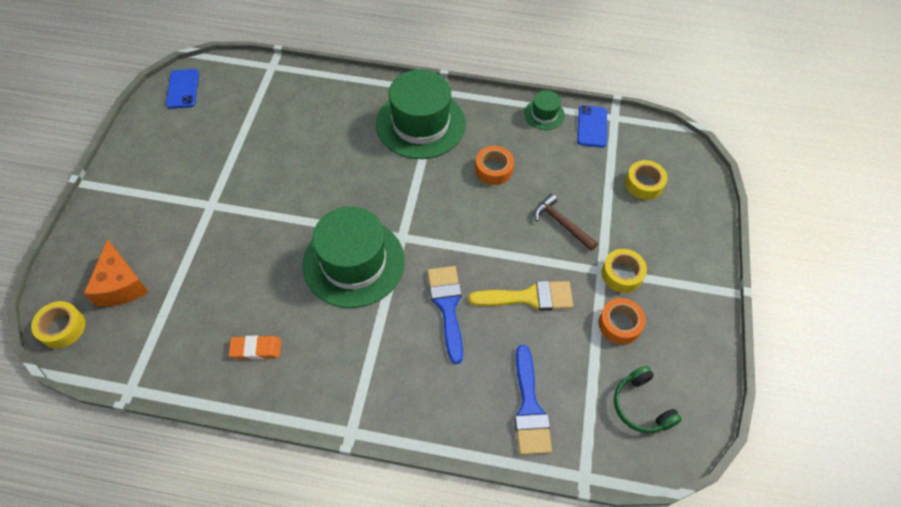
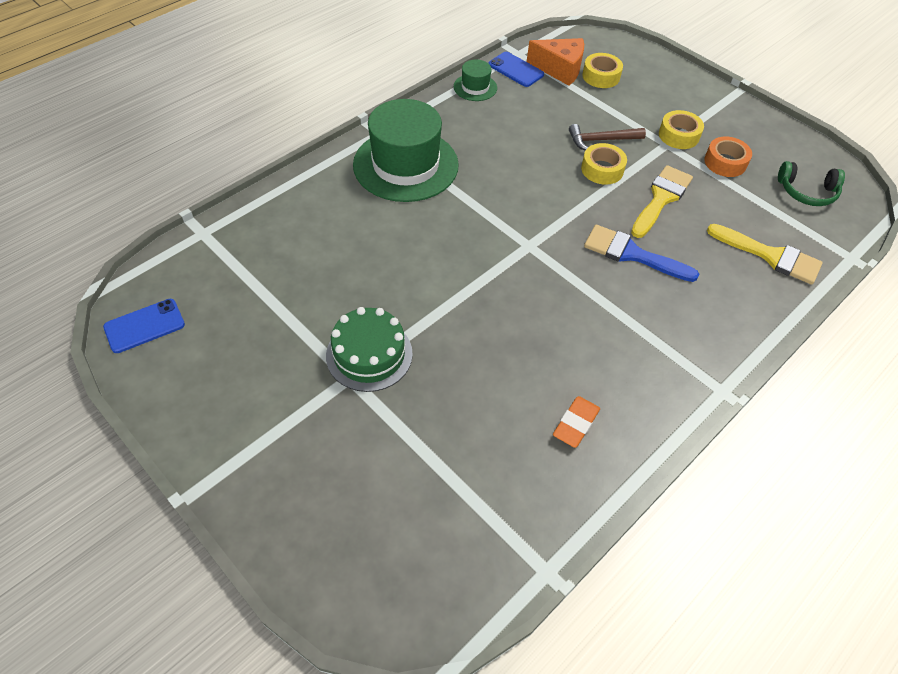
camera: 55 degrees left, 5 degrees down
yellow tape [31,301,85,348] -> yellow tape moved to [581,143,627,185]
orange cheese [84,239,149,307] -> orange cheese moved to [527,38,584,86]
blue phone [166,69,199,109] -> blue phone turned 60 degrees counterclockwise [103,299,185,353]
green hat [302,206,405,308] -> none
orange tape [475,146,514,185] -> none
blue brush [514,345,552,455] -> yellow brush [707,224,823,285]
none -> green cake [326,307,413,392]

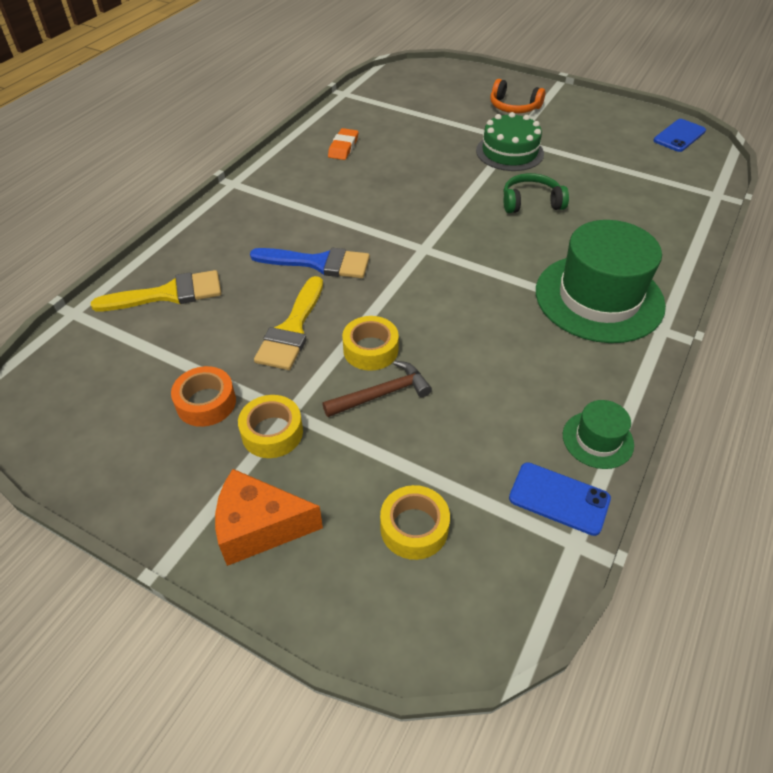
camera: 165 degrees right, 5 degrees down
orange cheese [527,38,584,86] -> orange cheese moved to [215,469,323,566]
yellow brush [707,224,823,285] -> yellow brush turned 150 degrees clockwise [91,270,221,311]
green headphones [778,161,845,206] -> green headphones moved to [504,173,569,213]
none -> orange headphones [490,79,545,113]

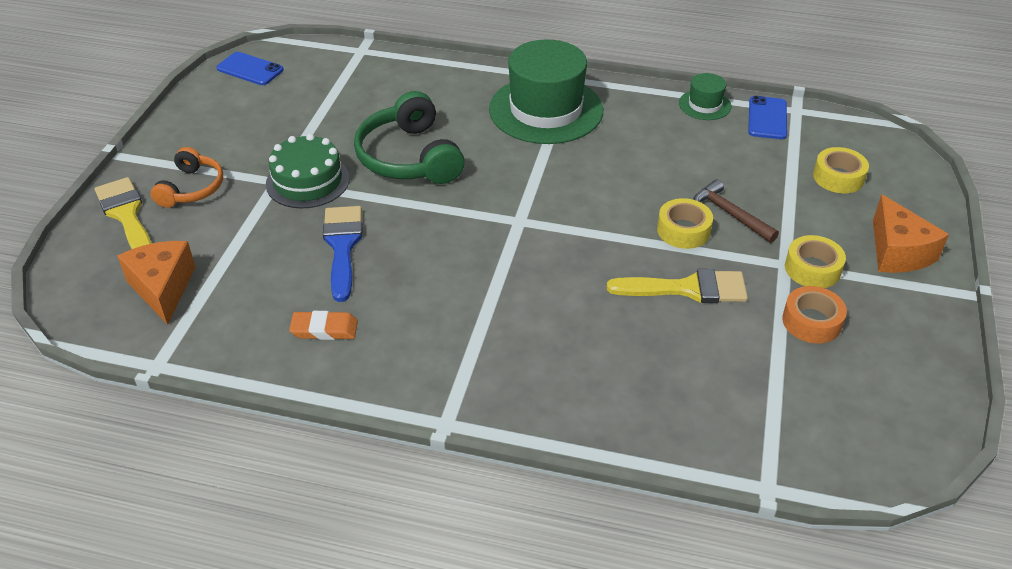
camera: 105 degrees left, 5 degrees down
yellow brush [91,270,221,311] -> yellow brush moved to [95,177,152,249]
blue brush [250,248,370,278] -> blue brush moved to [323,206,363,302]
green headphones [504,173,569,213] -> green headphones [354,91,465,184], size x1.65
none -> orange cheese [117,241,196,325]

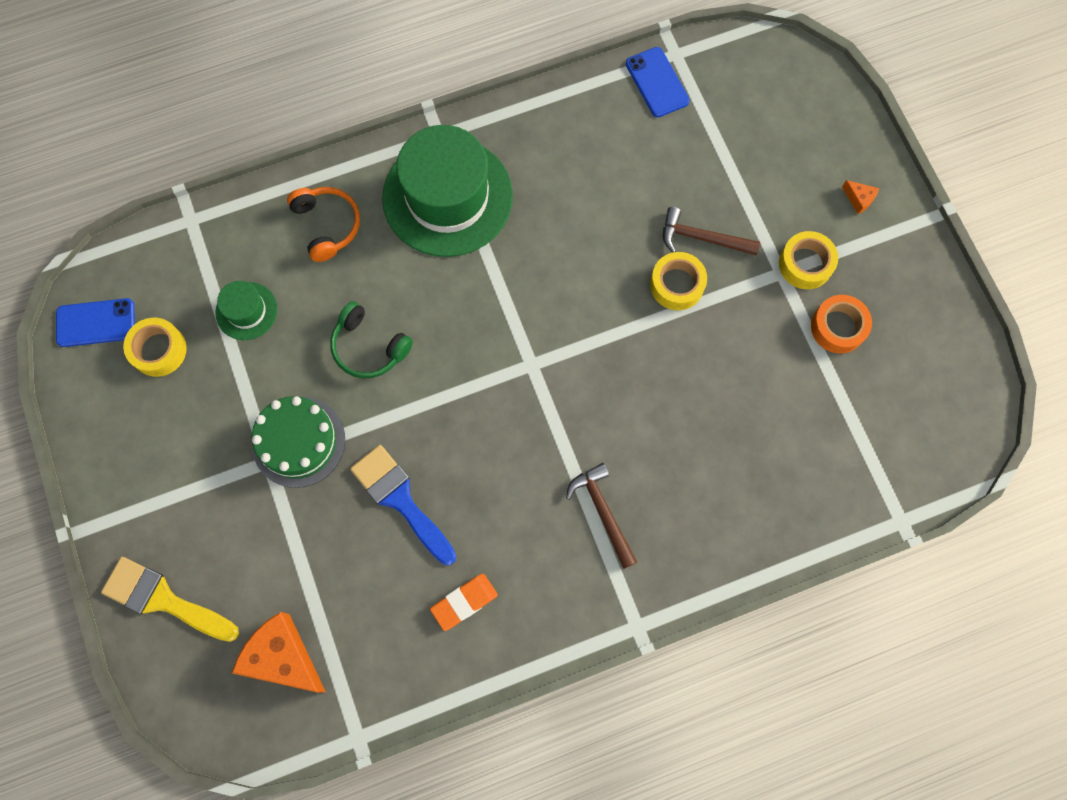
camera: 35 degrees left, 30 degrees up
orange headphones [151,147,223,208] -> orange headphones moved to [287,187,360,262]
green headphones [354,91,465,184] -> green headphones [330,301,413,379], size x0.60
yellow brush [607,269,748,303] -> none
green hat [679,73,732,120] -> green hat moved to [215,281,278,340]
yellow tape [813,147,869,193] -> yellow tape moved to [123,318,187,377]
orange cheese [873,194,949,273] -> orange cheese [842,180,879,214], size x0.44
none -> brown hammer [566,463,637,569]

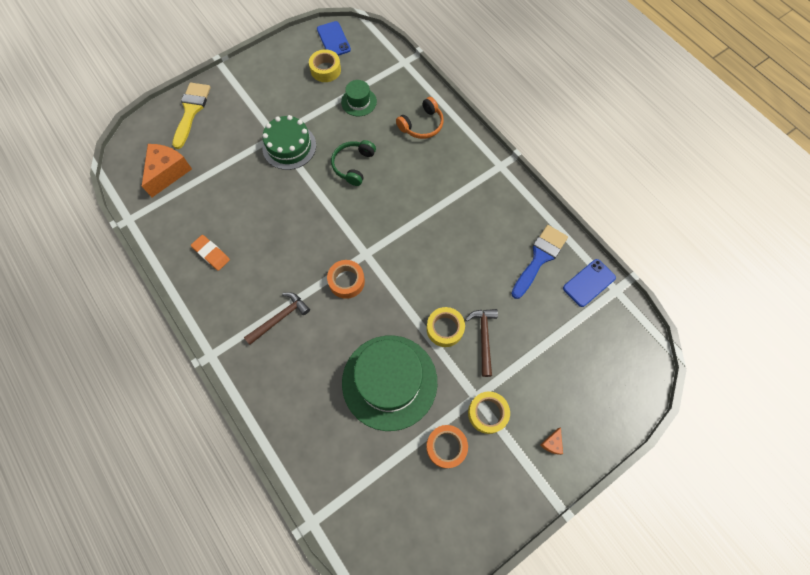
camera: 75 degrees right, 5 degrees down
blue brush [350,445,456,565] -> blue brush moved to [511,225,568,299]
green hat [382,125,513,257] -> green hat moved to [342,335,437,431]
none -> orange tape [327,260,365,299]

